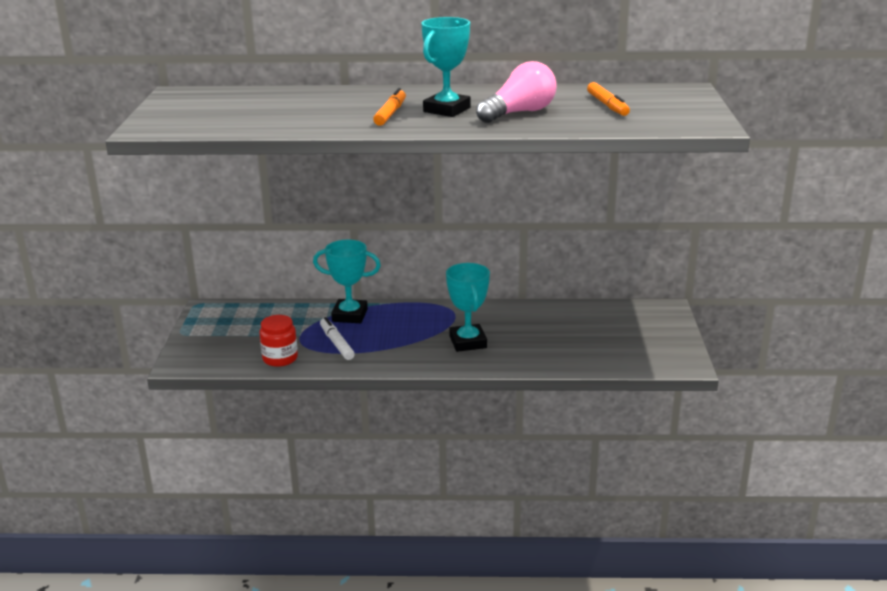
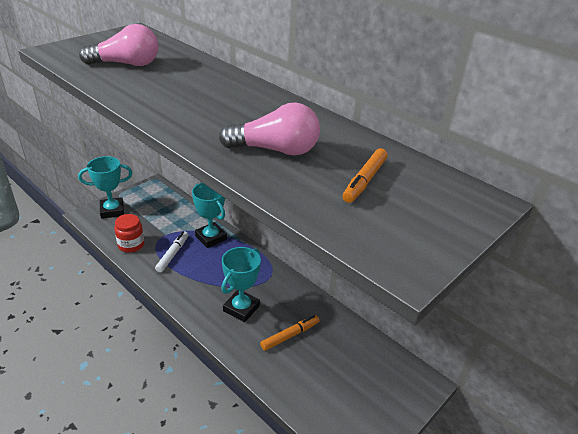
camera: 40 degrees right, 10 degrees up
orange marker [373,88,406,126] -> orange marker moved to [260,315,319,351]
turquoise trophy [421,17,471,117] -> turquoise trophy moved to [78,156,132,219]
none -> pink light bulb [79,24,159,66]

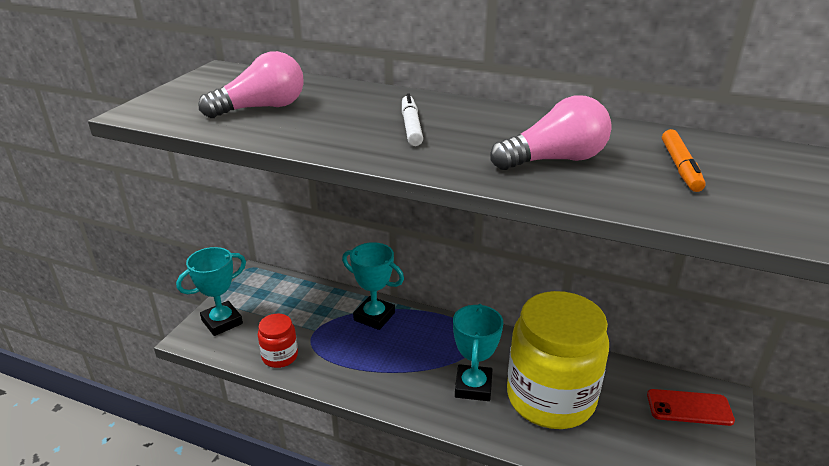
camera: 20 degrees left, 5 degrees down
white marker [155,231,188,273] -> white marker moved to [402,93,423,146]
orange marker [260,315,319,351] -> yellow jar [507,291,609,429]
none -> red phone [647,389,735,426]

